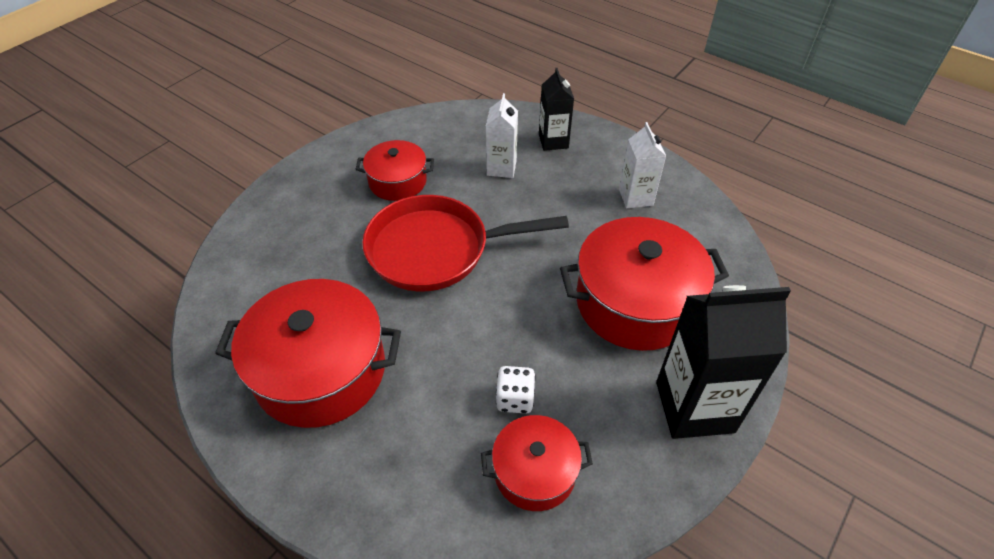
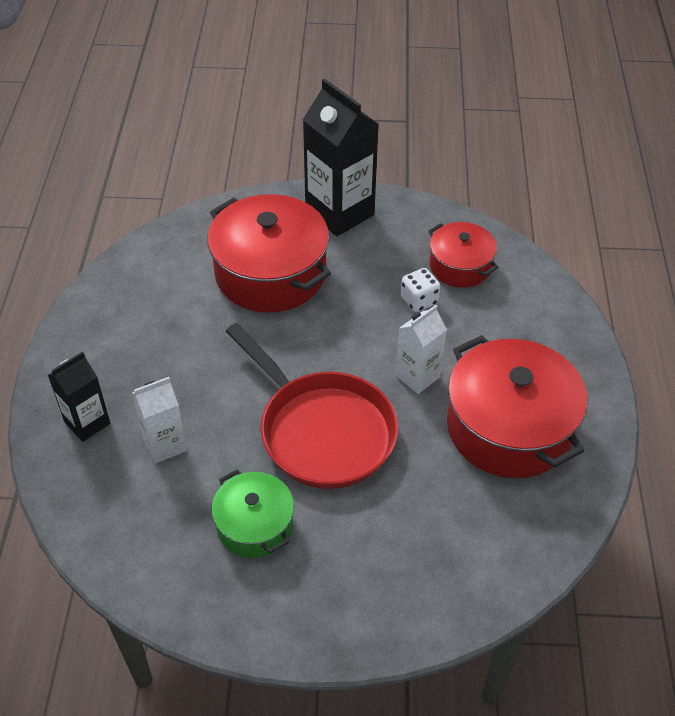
camera: 125 degrees left, 0 degrees up
red pot [355,140,434,201] -> green pot [212,469,294,558]
white carton [619,122,666,208] -> white carton moved to [395,305,447,394]

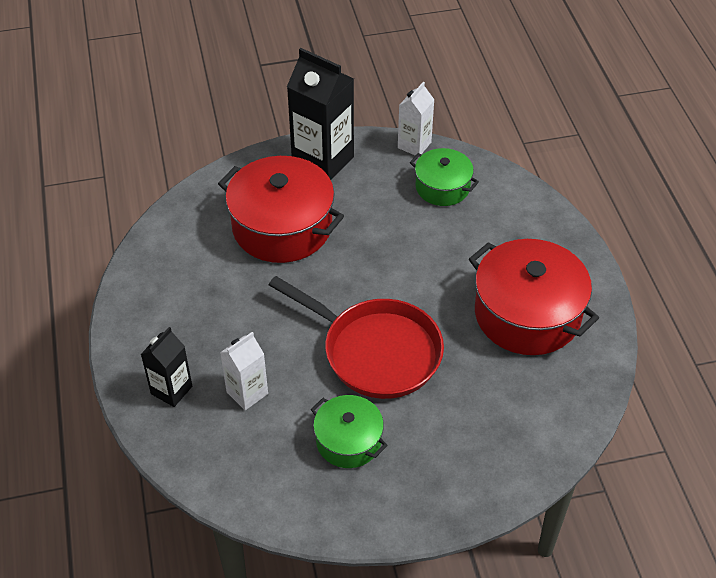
camera: 15 degrees left, 0 degrees up
white carton [395,305,447,394] -> white carton moved to [398,82,434,156]
white dice [401,268,440,312] -> none
red pot [428,222,498,288] -> green pot [410,148,479,206]

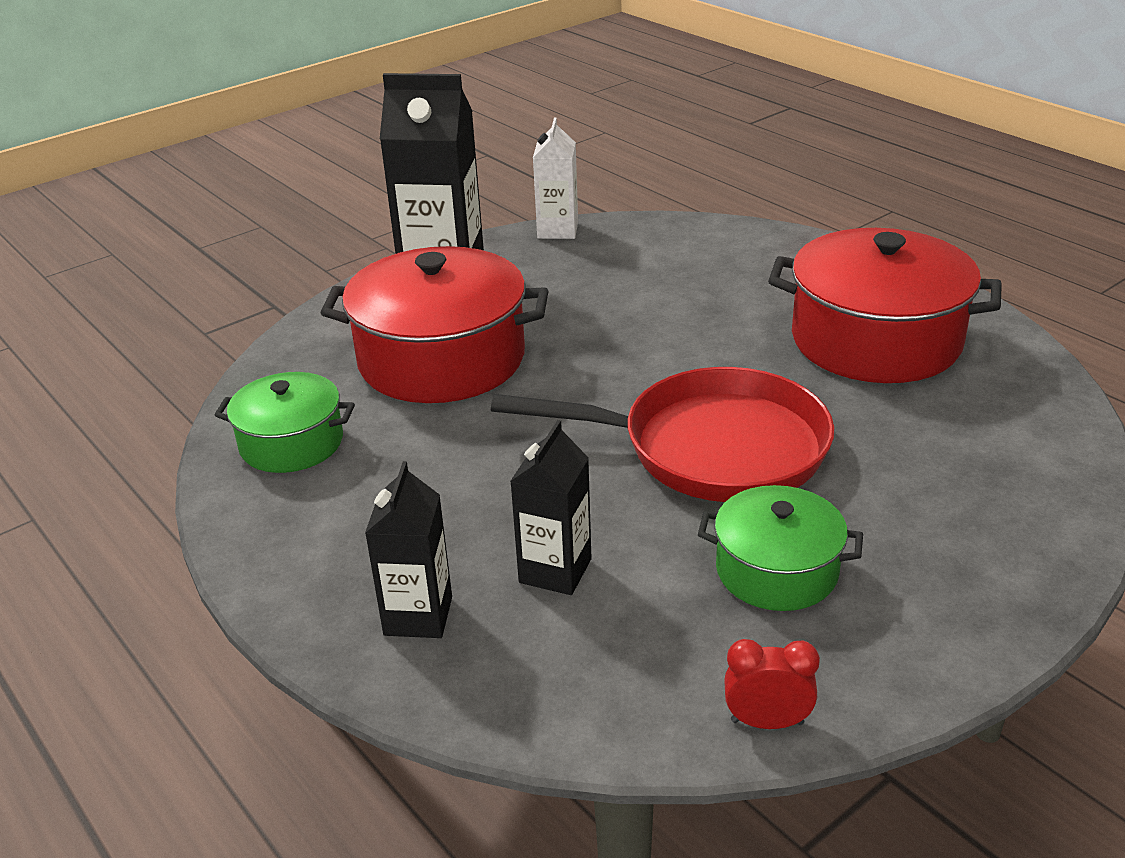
camera: 25 degrees left, 15 degrees down
white carton [220,332,268,410] -> black carton [510,420,591,595]
green pot [410,148,479,206] -> green pot moved to [215,372,355,473]
none -> red clock [724,639,820,729]

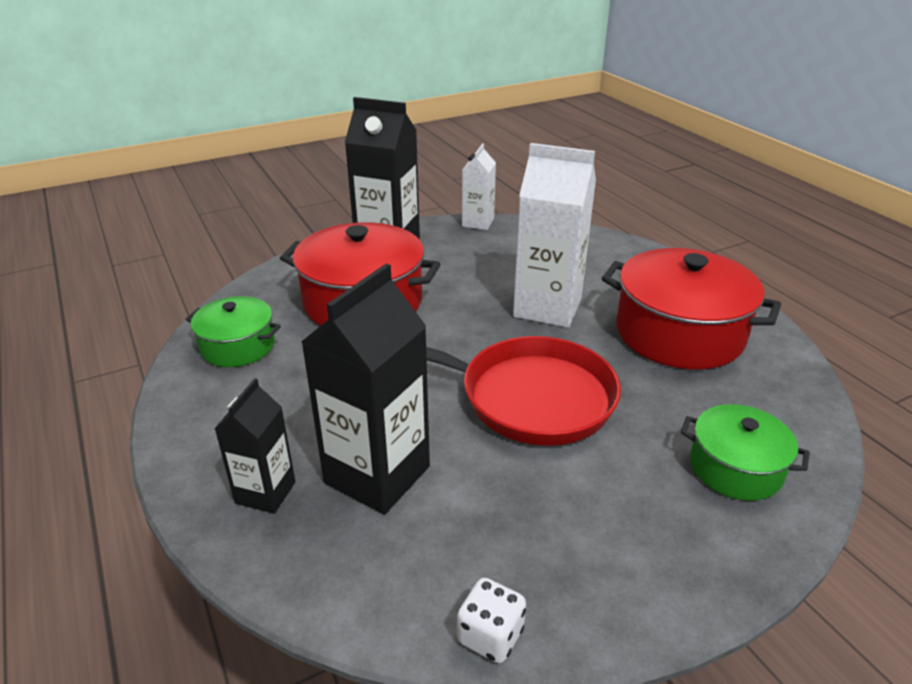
camera: 10 degrees right, 0 degrees up
black carton [510,420,591,595] -> black carton [301,263,430,515], size x1.77
green pot [698,485,863,611] -> green pot moved to [681,404,810,501]
red clock [724,639,820,729] -> white dice [457,578,526,663]
none -> white carton [513,143,596,328]

